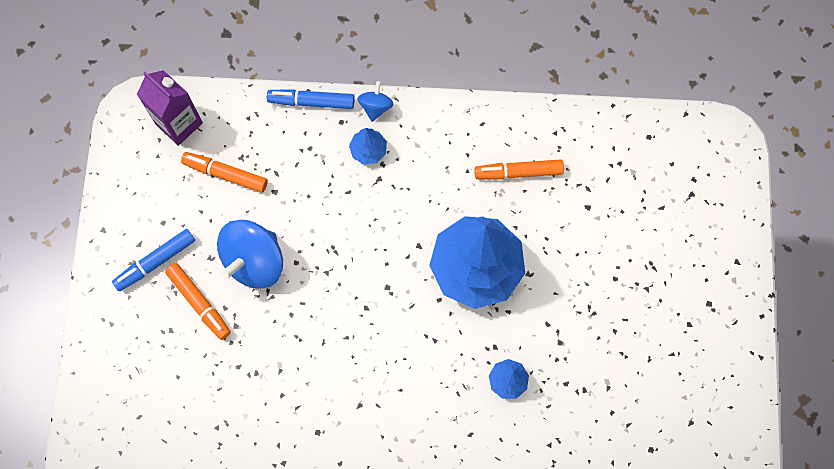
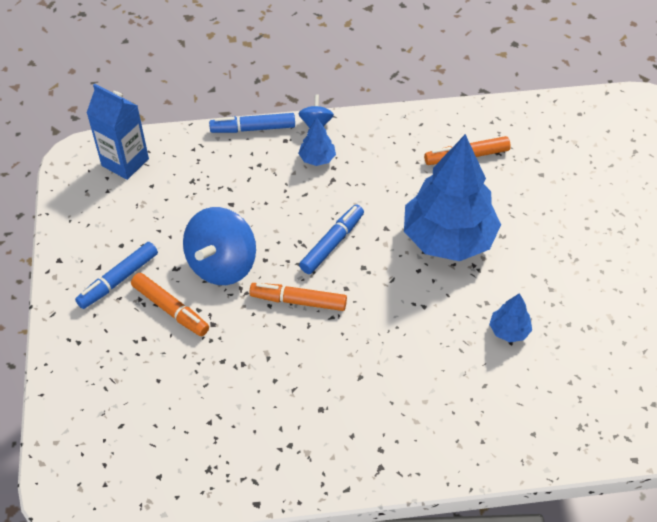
camera: 10 degrees left, 20 degrees down
purple carton [137,70,203,146] -> blue carton [87,84,149,180]
orange marker [181,152,268,193] -> orange marker moved to [249,283,347,311]
none -> blue marker [299,205,364,274]

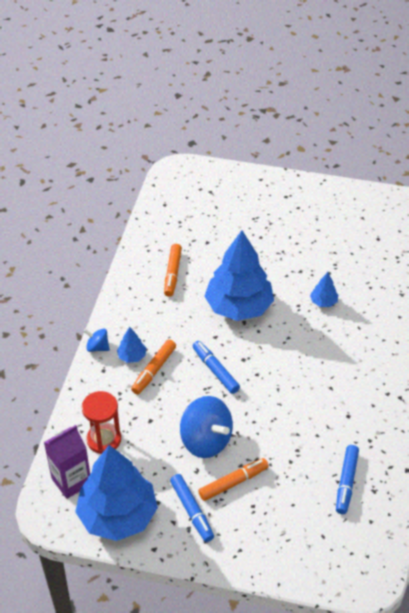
camera: 70 degrees left, 5 degrees down
blue carton [87,84,149,180] -> purple carton [44,425,90,499]
blue marker [209,113,295,133] -> blue marker moved to [336,445,359,514]
orange marker [249,283,347,311] -> orange marker moved to [131,340,176,394]
none -> blue tree [75,445,158,541]
none -> red hourglass [82,391,121,454]

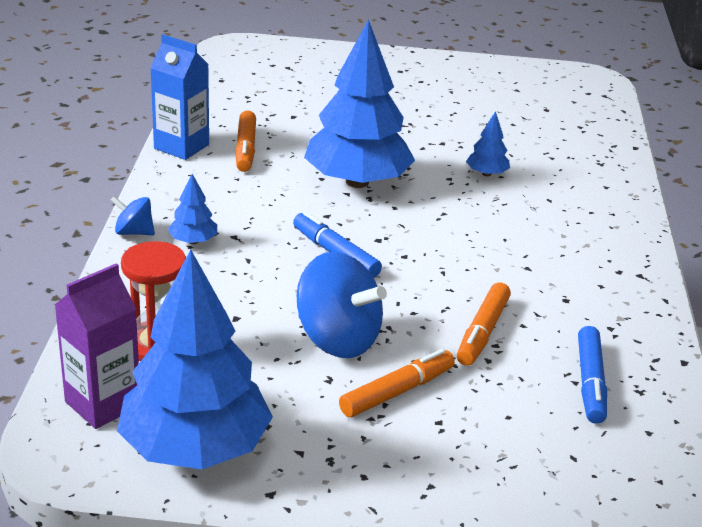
camera: 10 degrees left, 15 degrees down
orange marker [131,340,176,394] -> orange marker moved to [457,282,511,366]
blue marker [170,474,214,542] -> none
none -> blue carton [150,35,209,160]

